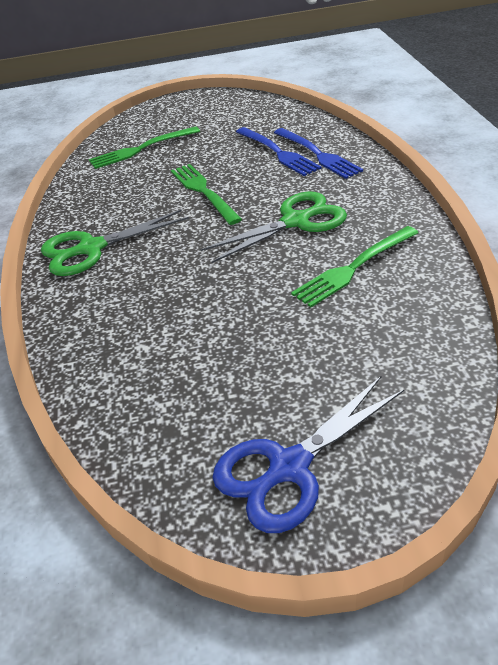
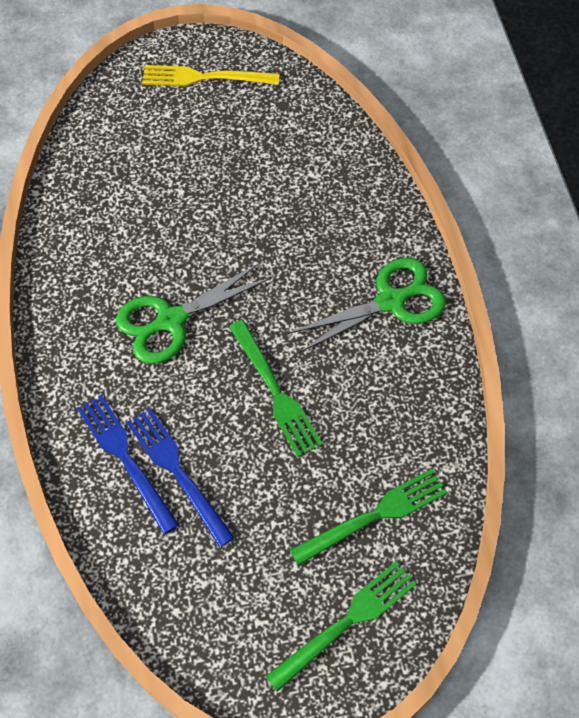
camera: 175 degrees right, 20 degrees up
blue scissors [212,376,405,533] -> yellow fork [142,65,280,86]
green fork [291,226,419,307] -> green fork moved to [265,561,416,692]

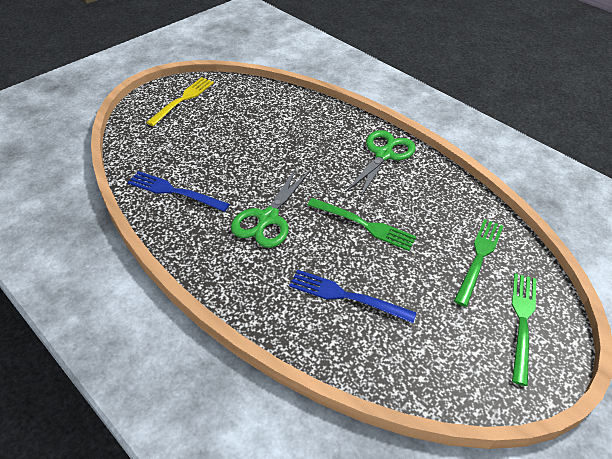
camera: 35 degrees left, 15 degrees down
blue fork [77,394,179,534] -> blue fork moved to [128,171,230,212]
yellow fork [142,65,280,86] -> yellow fork turned 150 degrees clockwise [146,77,214,126]

